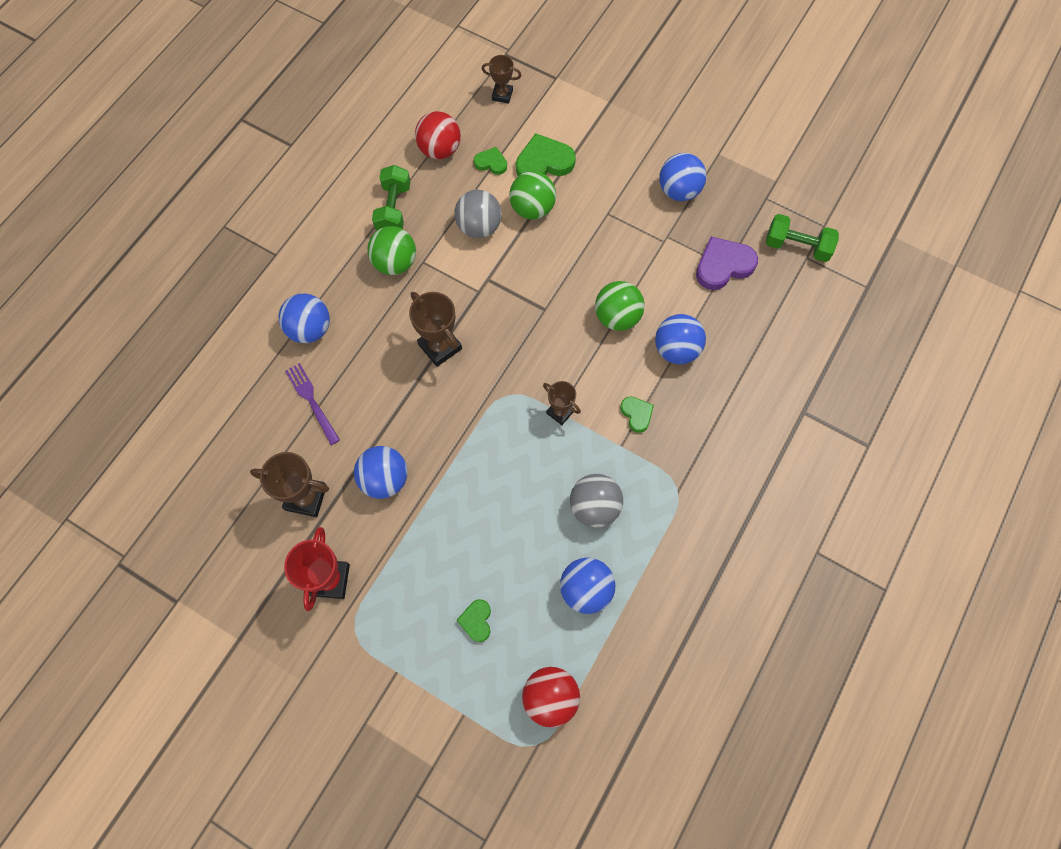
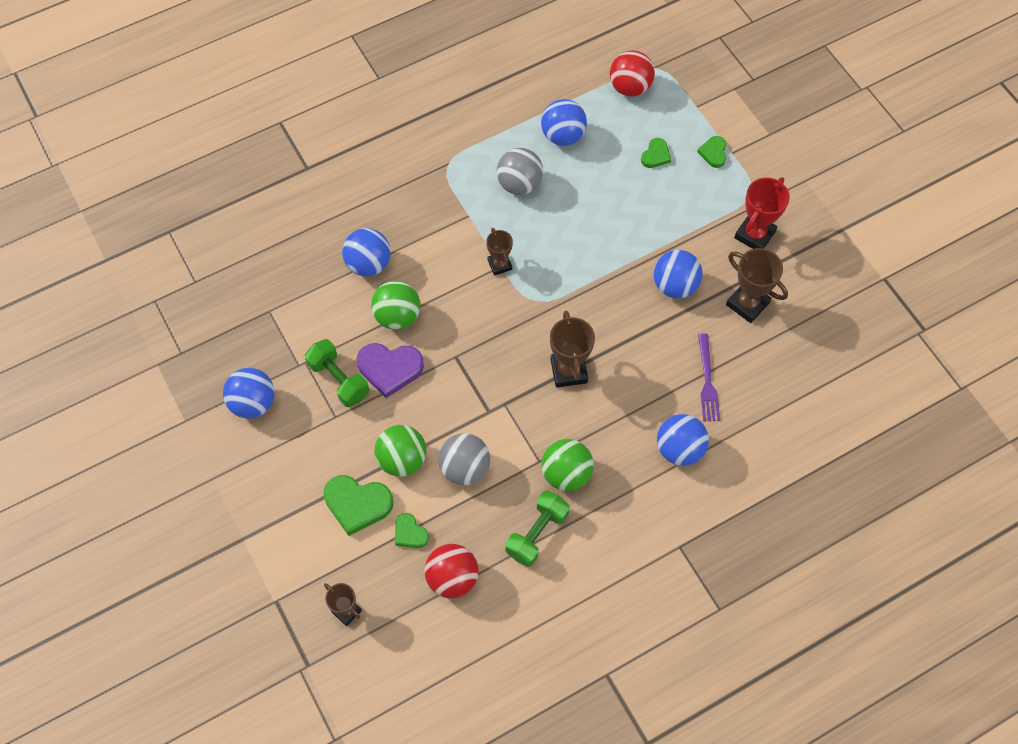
camera: 150 degrees left, 5 degrees down
green heart [620,397,654,433] -> green heart moved to [697,136,726,168]
purple heart [696,237,758,290] -> purple heart moved to [356,343,424,398]
green dumbbell [766,214,839,262] -> green dumbbell moved to [305,339,369,407]

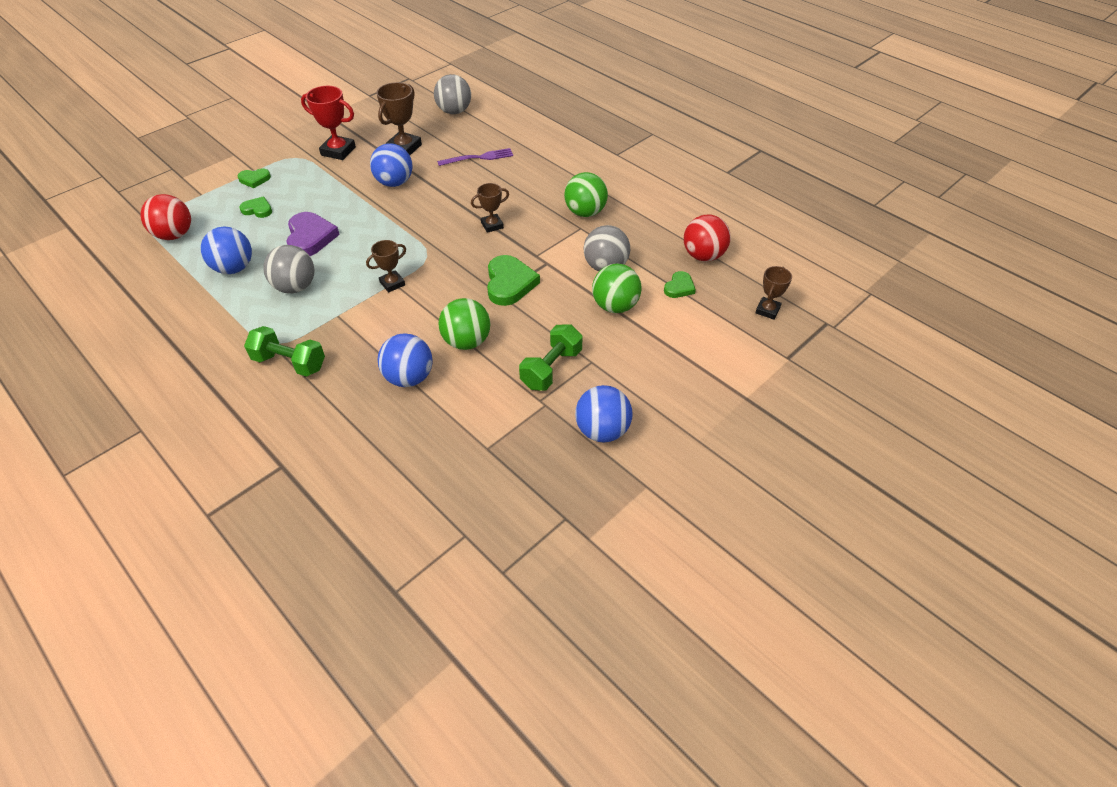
camera: 105 degrees left, 15 degrees down
green heart [323,475,394,536] -> green heart moved to [487,255,540,306]
purple heart [356,343,424,398] -> purple heart moved to [286,212,340,256]
green dumbbell [505,491,570,567] -> green dumbbell moved to [244,326,325,377]
brown trophy [550,311,595,388] -> brown trophy [471,183,509,233], size x0.62
blue ball [657,414,709,466] -> none
none -> grey ball [434,74,471,114]

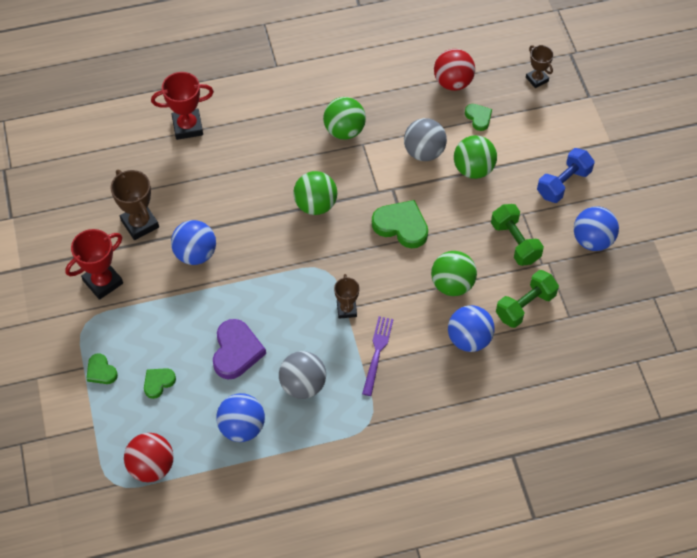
camera: 60 degrees left, 10 degrees up
green heart [238,168,271,188] -> green heart turned 120 degrees clockwise [86,353,118,384]
green dumbbell [244,326,325,377] -> green dumbbell moved to [496,270,559,328]
purple heart [286,212,340,256] -> purple heart turned 75 degrees clockwise [213,319,266,379]
grey ball [434,74,471,114] -> none
purple fork [437,148,513,166] -> purple fork moved to [362,316,394,396]
brown trophy [471,183,509,233] -> green ball [293,171,337,215]
none -> red trophy [151,72,214,140]
none -> blue dumbbell [537,148,595,203]

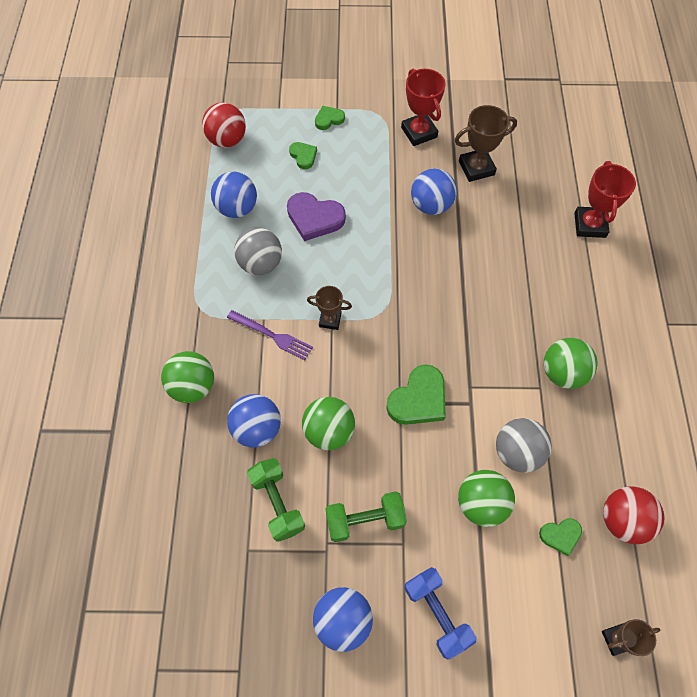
camera: 105 degrees right, 5 degrees up
green ball [293,171,337,215] -> green ball moved to [161,351,214,403]

